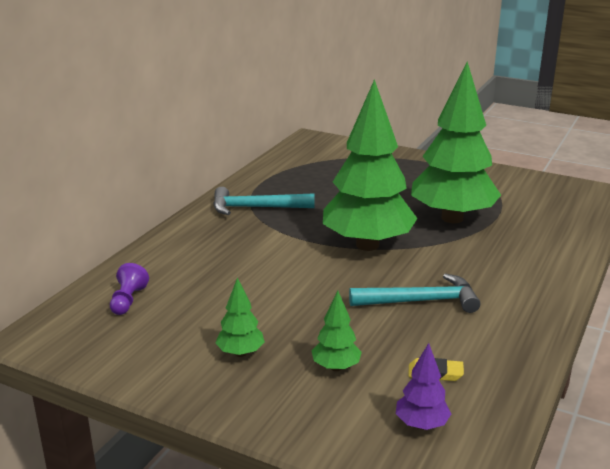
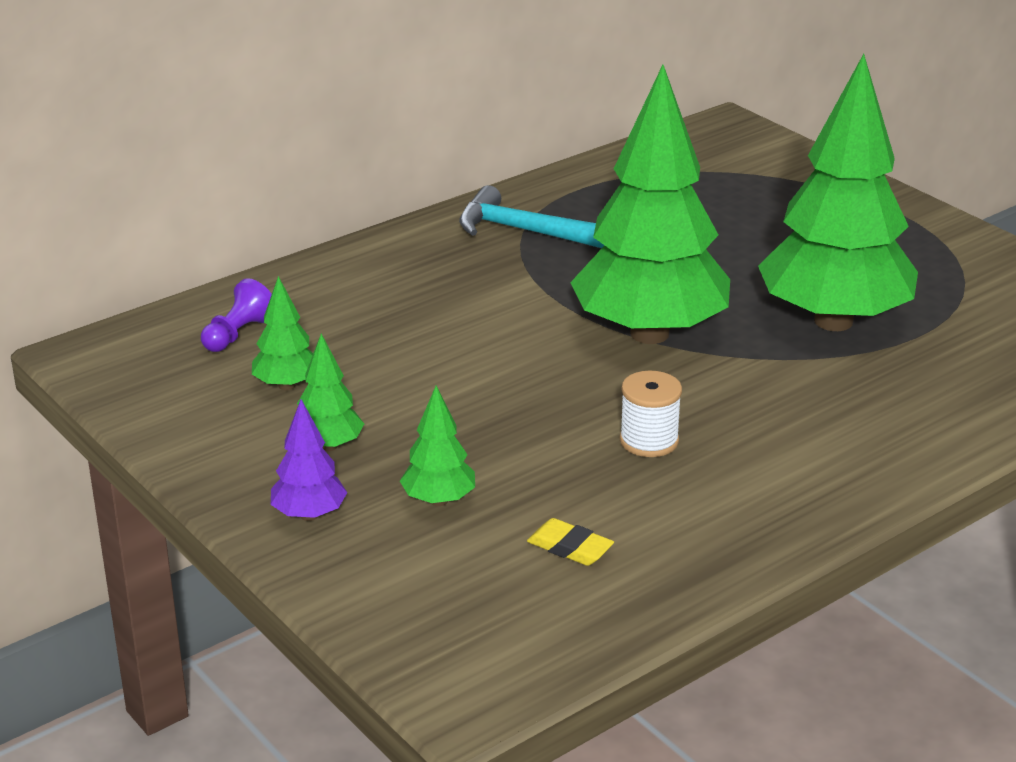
camera: 25 degrees right, 5 degrees up
turquoise hammer [349,273,480,313] -> white spool [620,370,682,457]
purple tree [396,343,451,430] -> purple tree moved to [271,399,347,521]
none -> green tree [252,276,313,390]

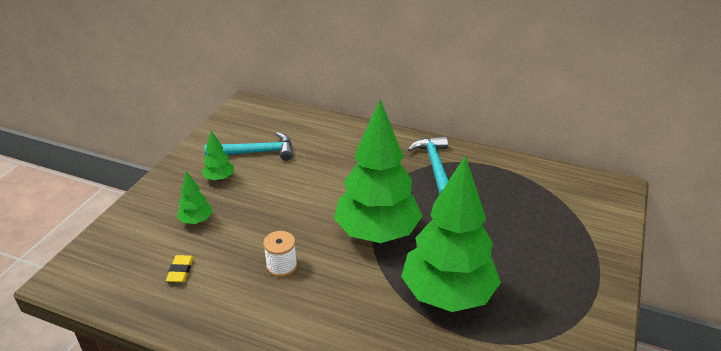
camera: 60 degrees right, 5 degrees up
purple pawn [201,278,272,352] -> none
green tree [252,276,313,390] -> turquoise hammer [204,132,293,161]
purple tree [271,399,347,521] -> none

